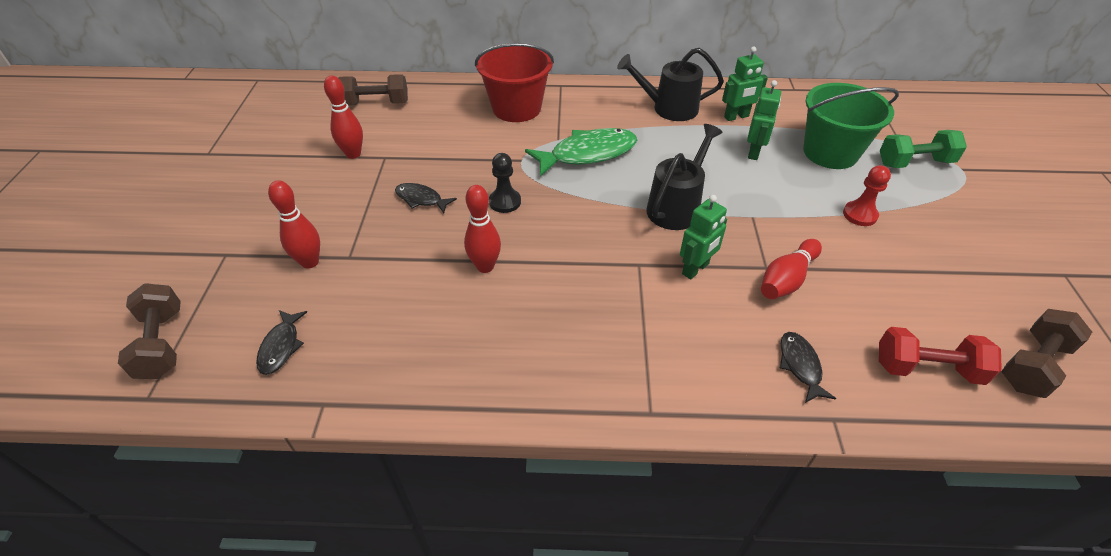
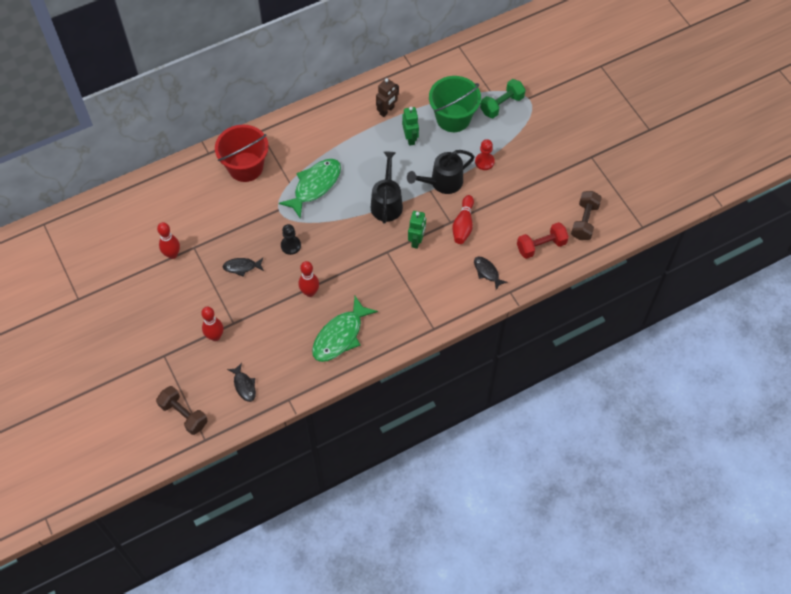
camera: 30 degrees left, 15 degrees up
brown dumbbell [338,74,408,105] -> none
black watering can [617,48,724,121] -> black watering can moved to [407,150,475,194]
green robot [722,46,768,121] -> brown robot [376,78,399,117]
none -> green fish [312,296,378,362]

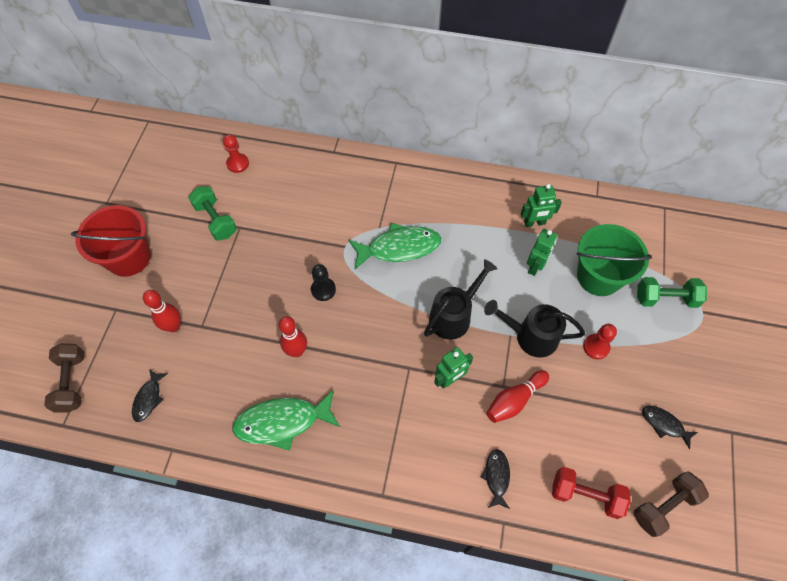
camera: 40 degrees right, 0 degrees up
red bowling pin [157,222,180,259] -> green dumbbell [188,186,237,241]
red bucket [215,125,269,182] -> red bucket moved to [71,205,151,277]
black fish [223,258,264,277] -> black fish moved to [642,406,698,449]
brown robot [376,78,399,117] -> green robot [521,184,562,227]
none -> red pawn [223,134,249,173]

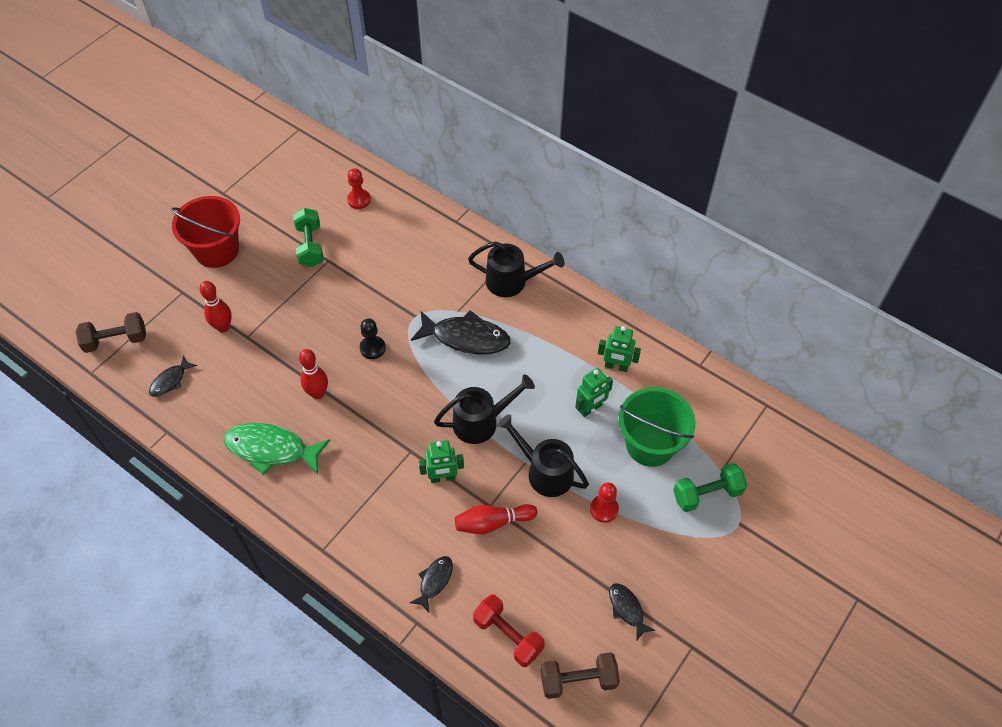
camera: 25 degrees right, 5 degrees down
brown dumbbell [44,343,84,412] -> brown dumbbell turned 60 degrees clockwise [75,312,146,353]
green fish [349,223,441,269] -> black fish [411,311,510,354]
green dumbbell [637,277,707,308] -> green dumbbell turned 45 degrees counterclockwise [673,463,747,512]
none -> black watering can [468,241,564,297]

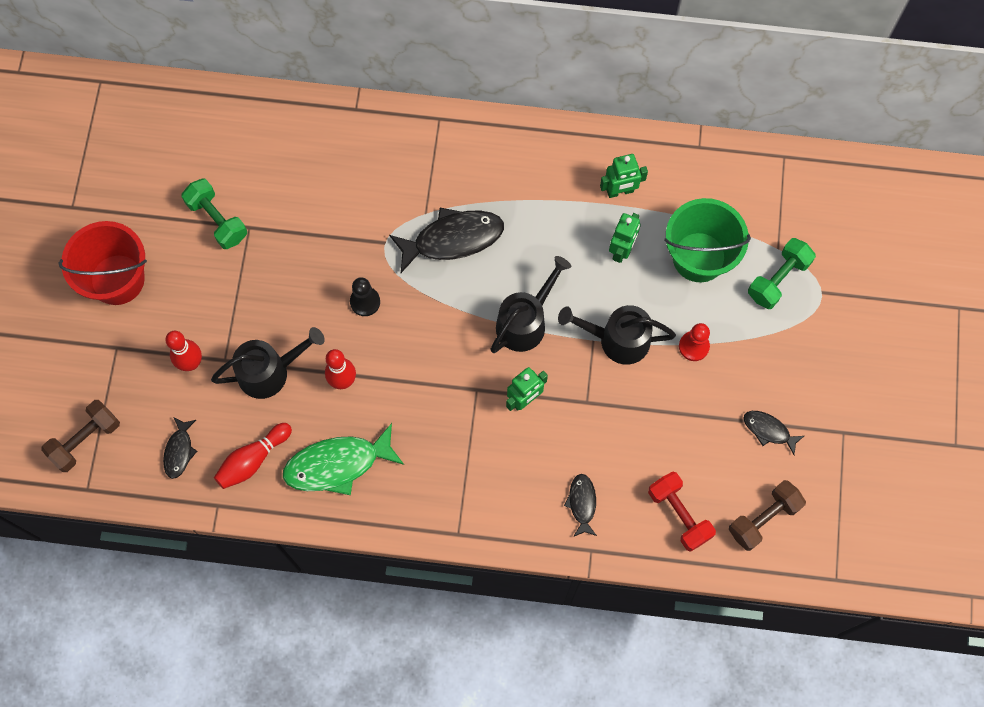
camera: 30 degrees left, 15 degrees up
red pawn [347,168,371,209] -> none
red bowling pin [455,504,537,534] -> red bowling pin moved to [214,423,292,489]
black watering can [468,241,564,297] -> black watering can moved to [211,327,325,399]
red dumbbell [473,594,545,667] -> red dumbbell turned 45 degrees clockwise [648,471,716,552]

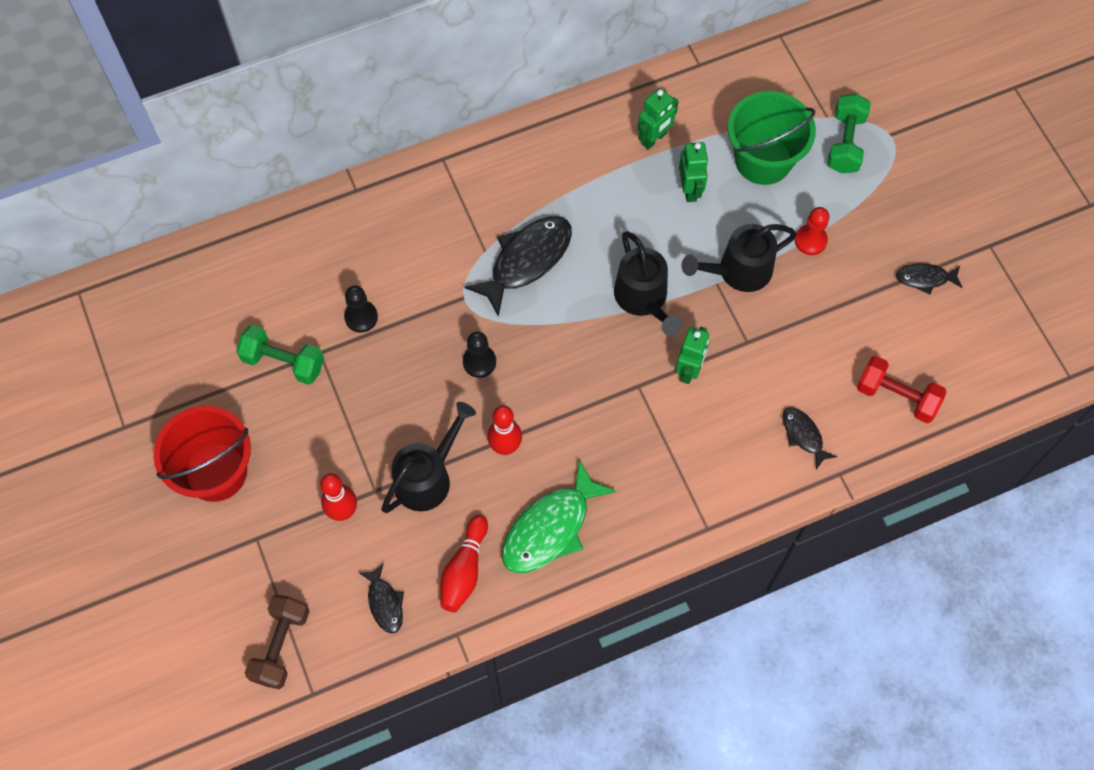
camera: 30 degrees left, 5 degrees down
black watering can [490,256,571,353] -> black watering can turned 150 degrees clockwise [614,231,682,336]
brown dumbbell [729,480,806,551] -> none
none -> black pawn [344,285,378,332]

